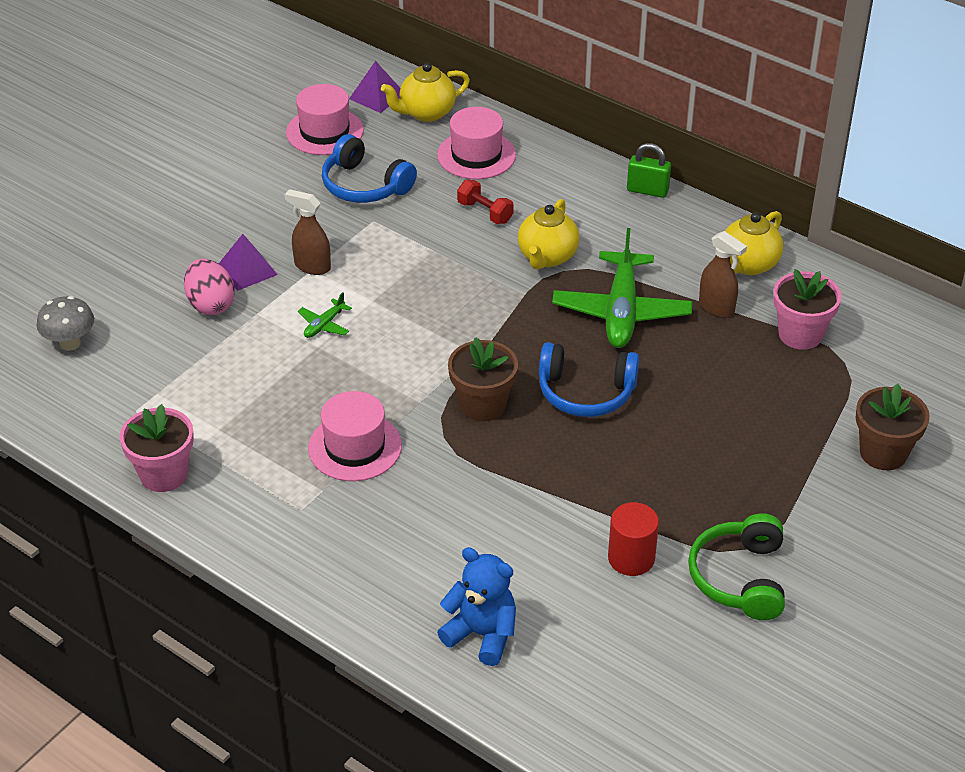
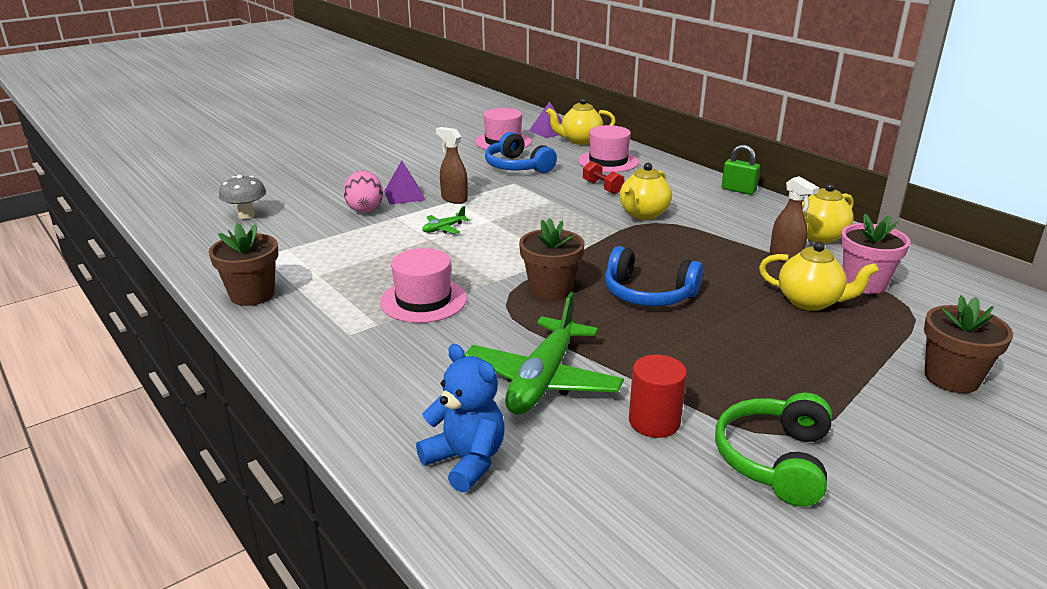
camera: 15 degrees right, 15 degrees down
pink flower pot [119,404,194,492] -> brown flower pot [209,223,278,306]
green plane [552,228,692,348] -> green plane moved to [465,292,624,415]
none -> yellow teapot [759,242,878,311]

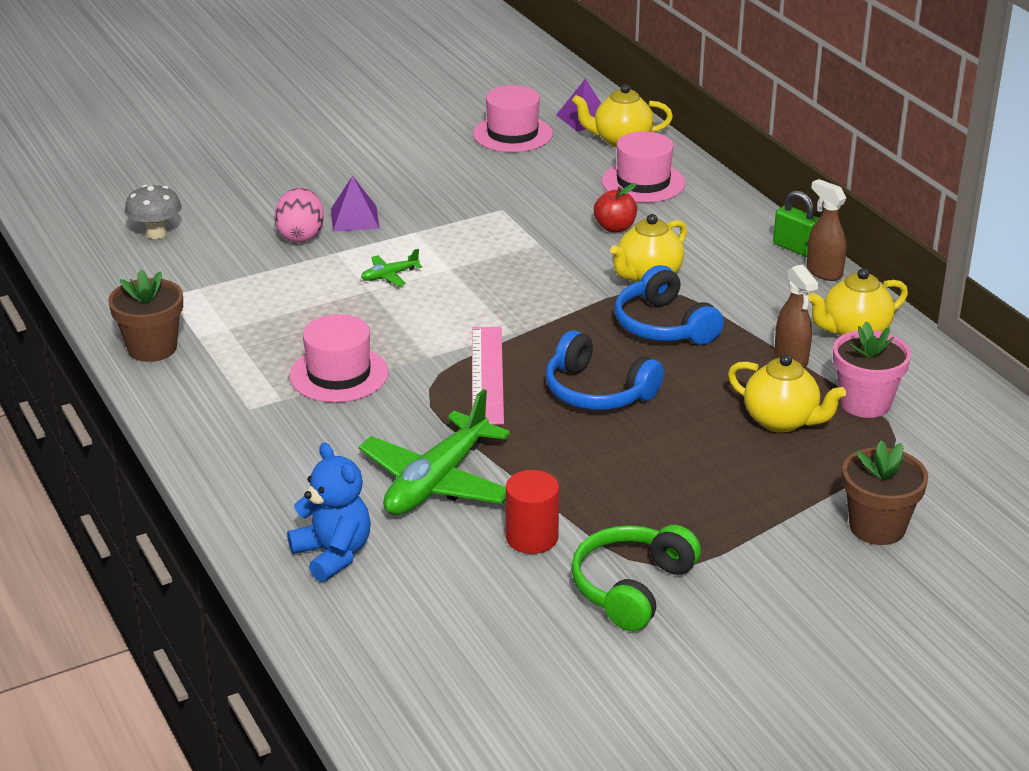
camera: 10 degrees right, 5 degrees up
brown spray bottle [436,127,468,204] -> brown spray bottle moved to [806,179,847,281]
blue headphones [485,132,557,173] -> blue headphones moved to [614,265,724,345]
brown flower pot [519,218,584,300] -> pink ruler [472,327,504,425]
red dumbbell [583,161,624,195] -> red apple [594,183,637,232]

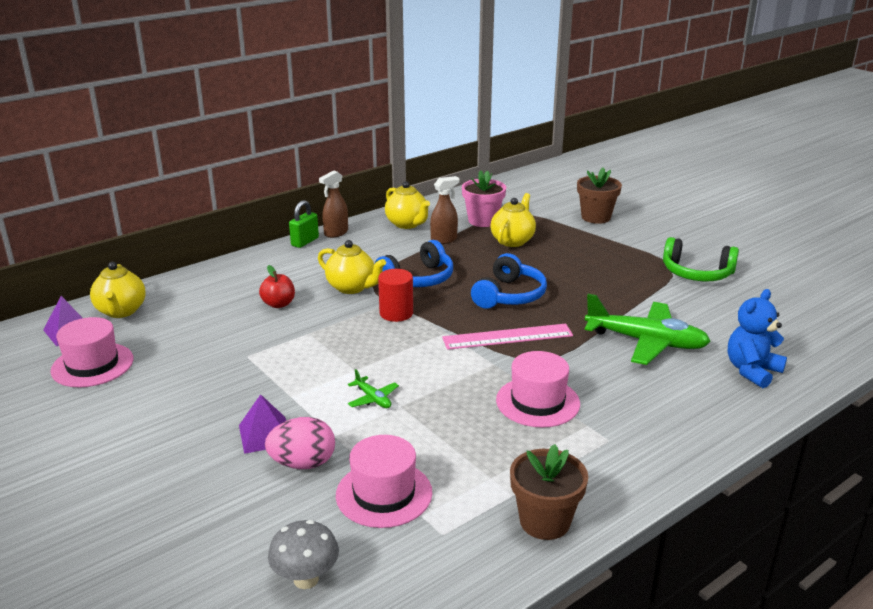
camera: 100 degrees left, 5 degrees down
red cylinder [506,470,559,554] -> red cylinder moved to [378,269,413,322]
pink hat [602,131,685,203] -> pink hat moved to [336,435,432,528]

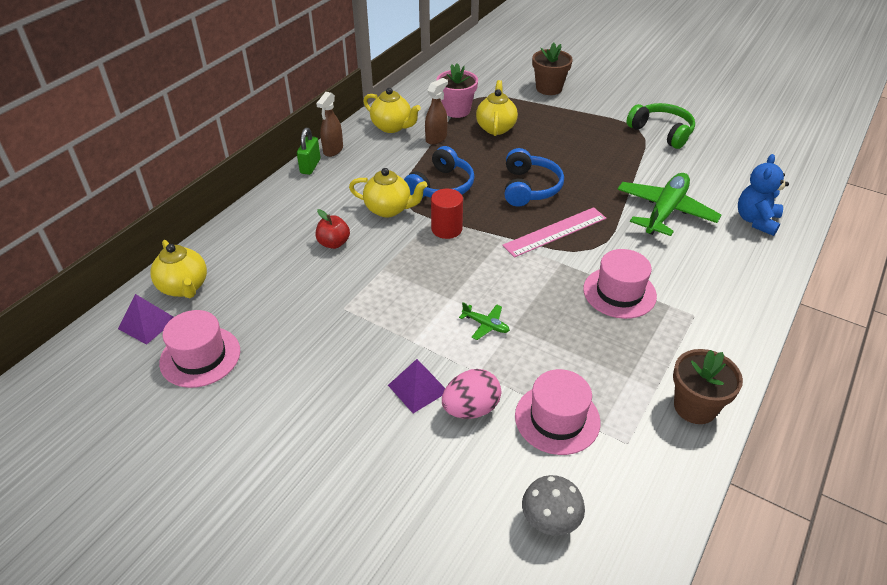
camera: 20 degrees left, 15 degrees up
green plane [585,294,711,365] -> green plane turned 60 degrees counterclockwise [617,173,721,236]
green headphones [663,237,739,281] -> green headphones turned 135 degrees counterclockwise [626,103,695,149]

